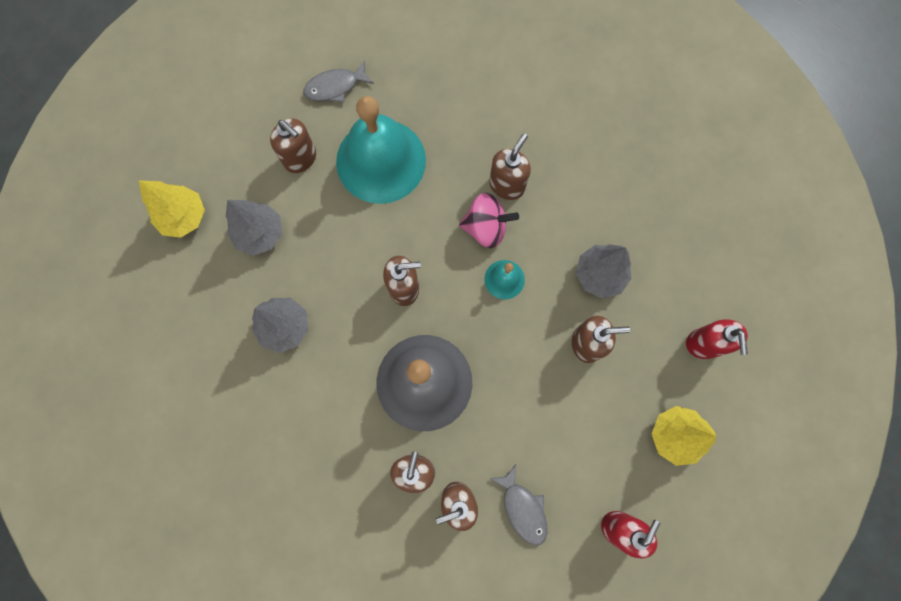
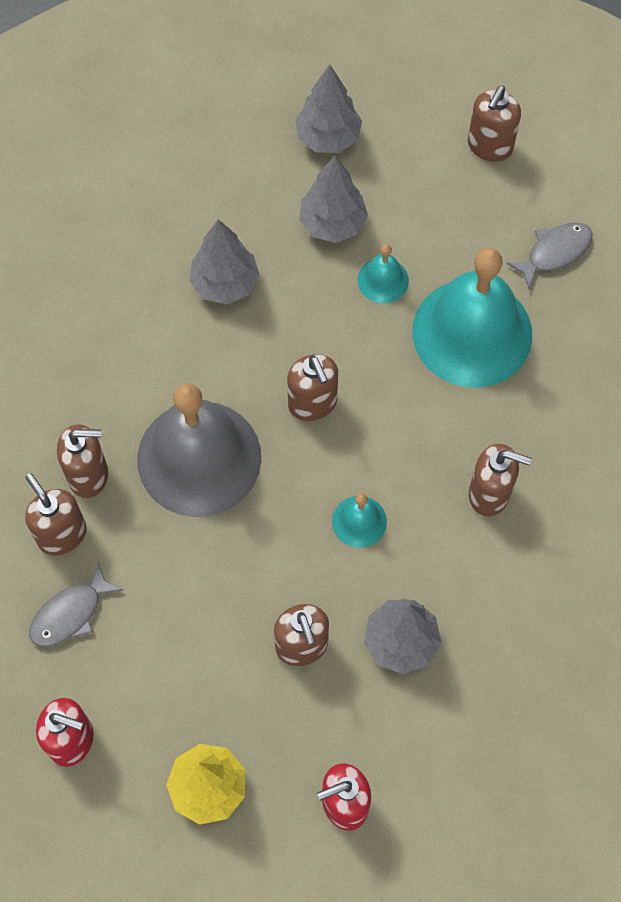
camera: 75 degrees right, 10 degrees down
yellow tree [138,180,205,238] -> grey tree [295,64,362,153]
brown soap dispenser [270,118,316,173] -> brown soap dispenser moved to [468,85,521,162]
grey fish [303,60,374,102] -> grey fish turned 90 degrees clockwise [506,222,592,289]
pink spinning top [459,193,519,248] -> none
none -> turquoise bell [357,244,409,303]

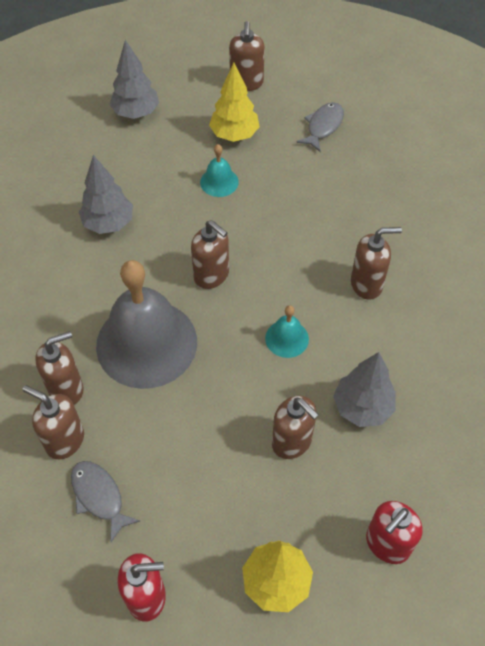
camera: 25 degrees left, 10 degrees down
grey fish [29,563,124,647] -> grey fish turned 120 degrees clockwise [71,461,140,542]
grey tree [299,155,368,243] -> none
turquoise bell [412,248,532,388] -> none
none -> yellow tree [209,63,260,142]

